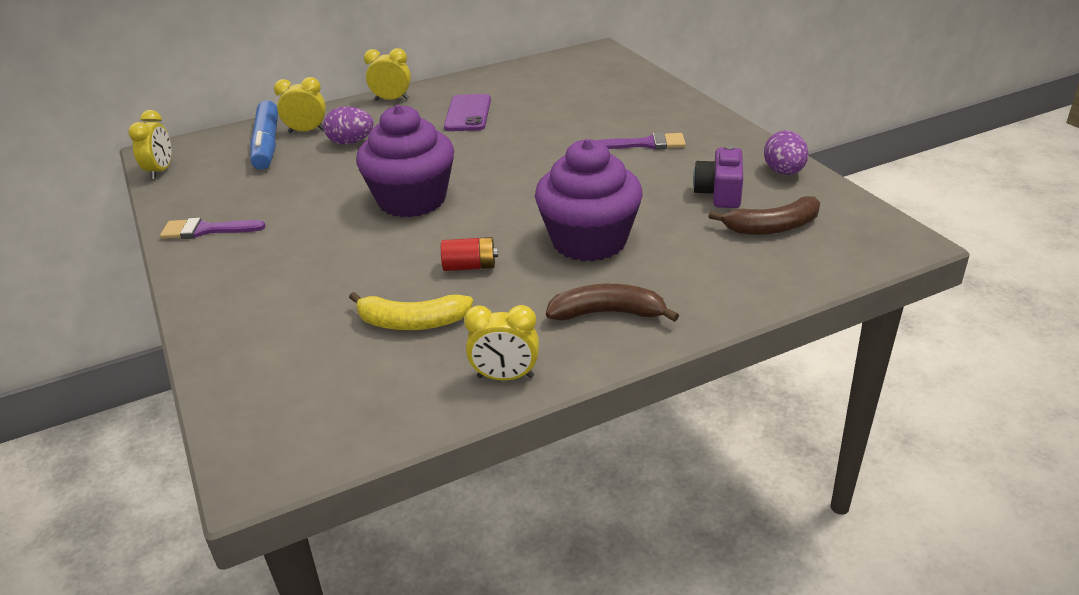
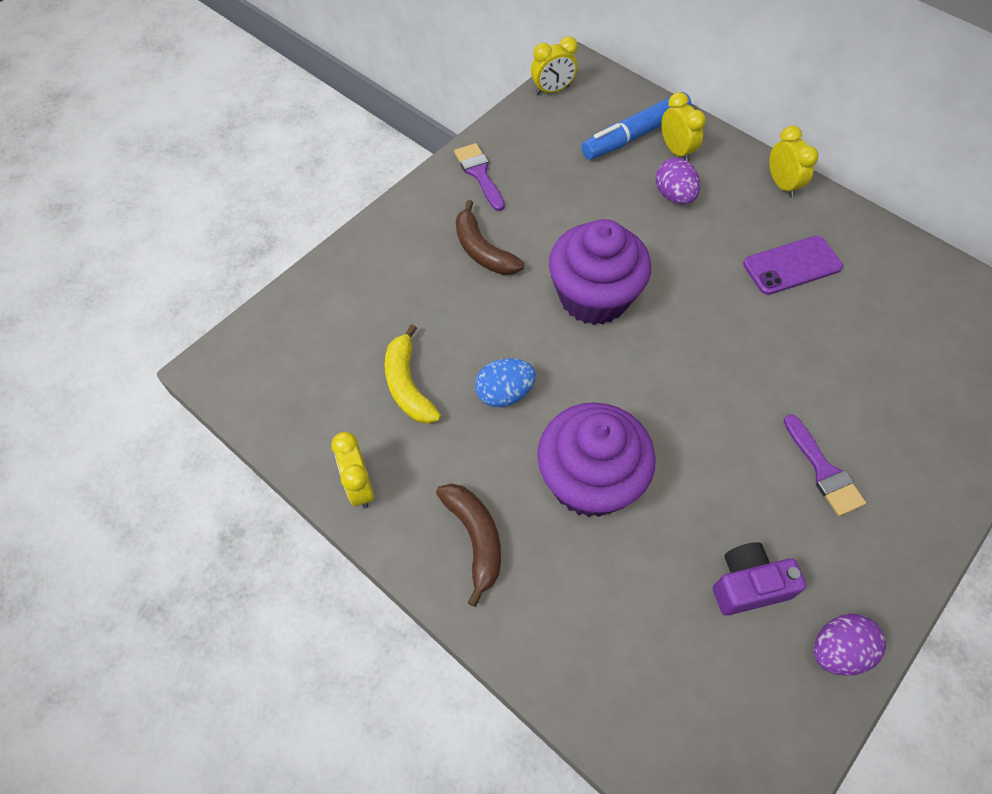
camera: 65 degrees right, 25 degrees up
red battery [441,237,498,271] -> blue egg [475,358,536,407]
brown banana [708,196,820,235] -> brown banana moved to [456,200,525,275]

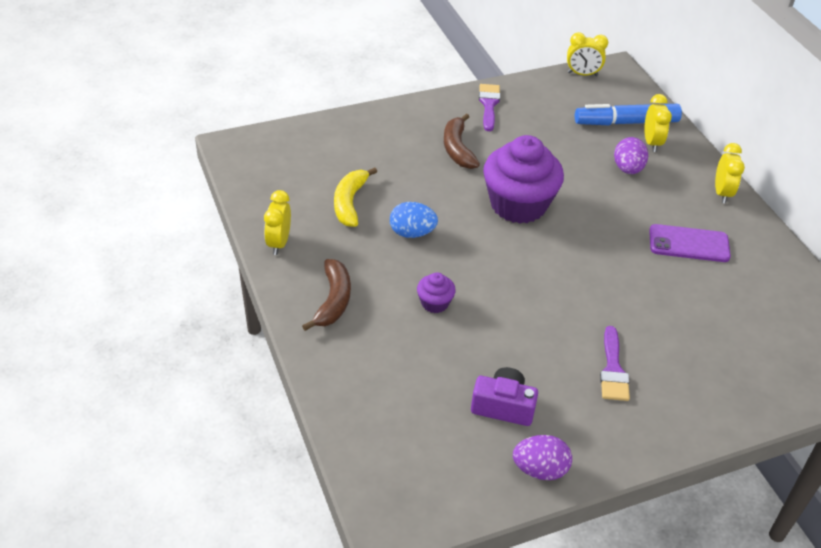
camera: 25 degrees right, 15 degrees down
purple cupcake [537,402,656,517] -> purple cupcake [417,272,456,313], size x0.44

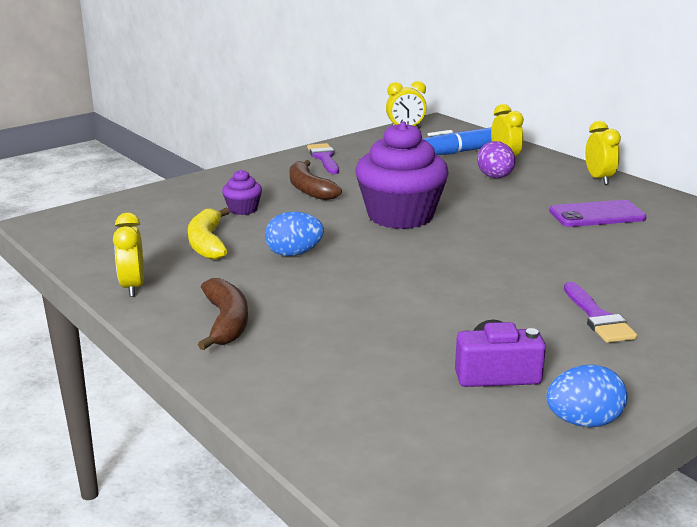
camera: 15 degrees left, 20 degrees down
purple cupcake [417,272,456,313] -> purple cupcake moved to [222,170,262,215]
purple egg [513,435,572,480] -> blue egg [546,364,628,427]

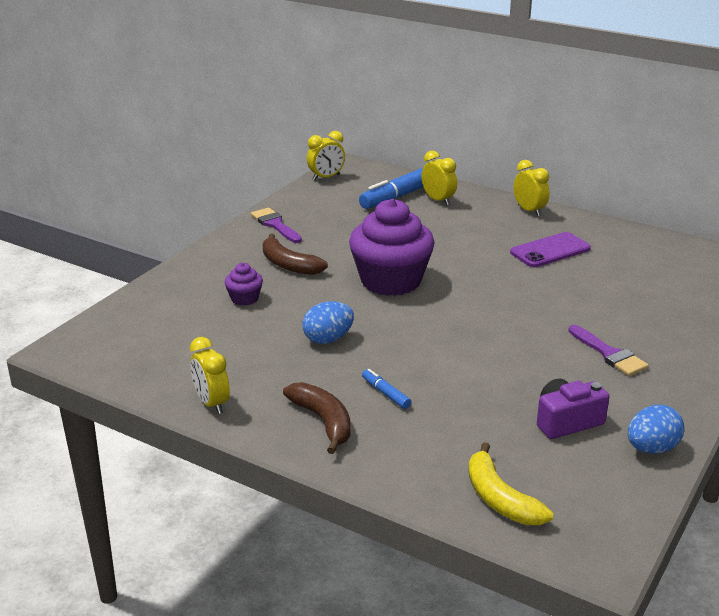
camera: 20 degrees left, 5 degrees up
yellow banana [188,208,230,259] -> yellow banana moved to [468,442,553,525]
purple egg [477,141,515,178] -> none
none -> blue marker [362,369,411,409]

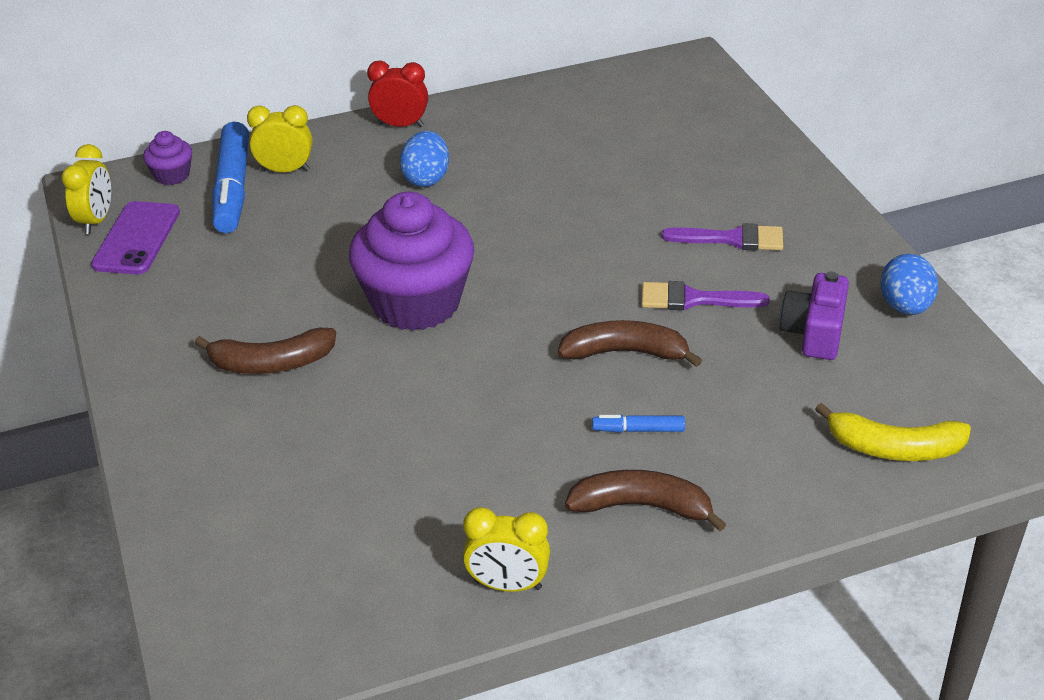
camera: 50 degrees left, 10 degrees up
purple cupcake [225,263,263,306] -> purple cupcake moved to [143,131,192,185]
purple brush [251,208,302,243] -> purple brush moved to [641,281,769,310]
blue egg [302,301,354,344] -> blue egg moved to [400,131,449,187]
purple phone [510,232,591,267] -> purple phone moved to [91,201,180,274]
yellow clock [514,160,549,216] -> red clock [367,60,428,127]
none -> brown banana [558,320,702,367]

